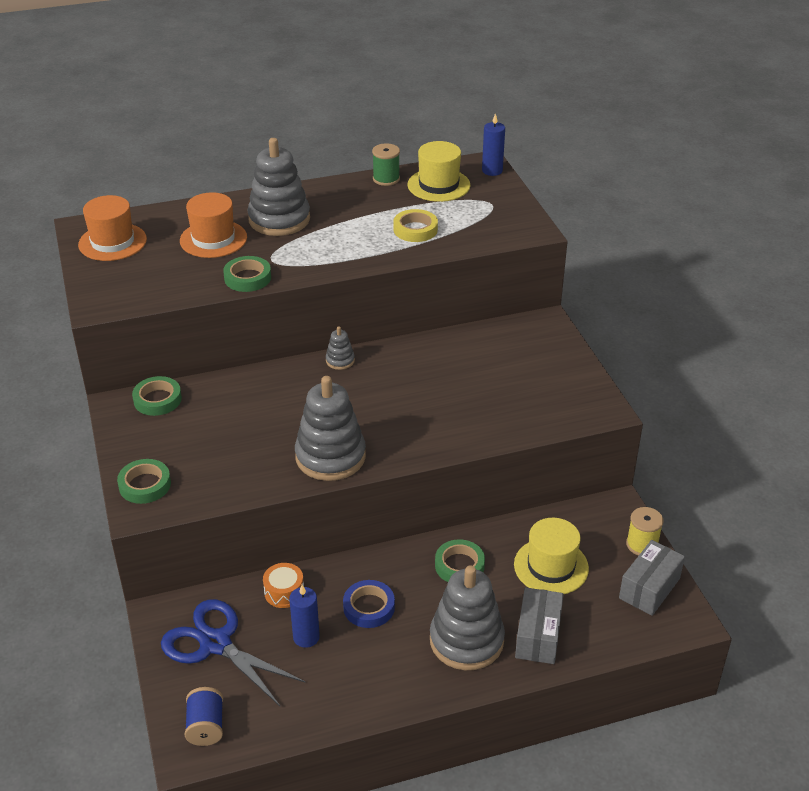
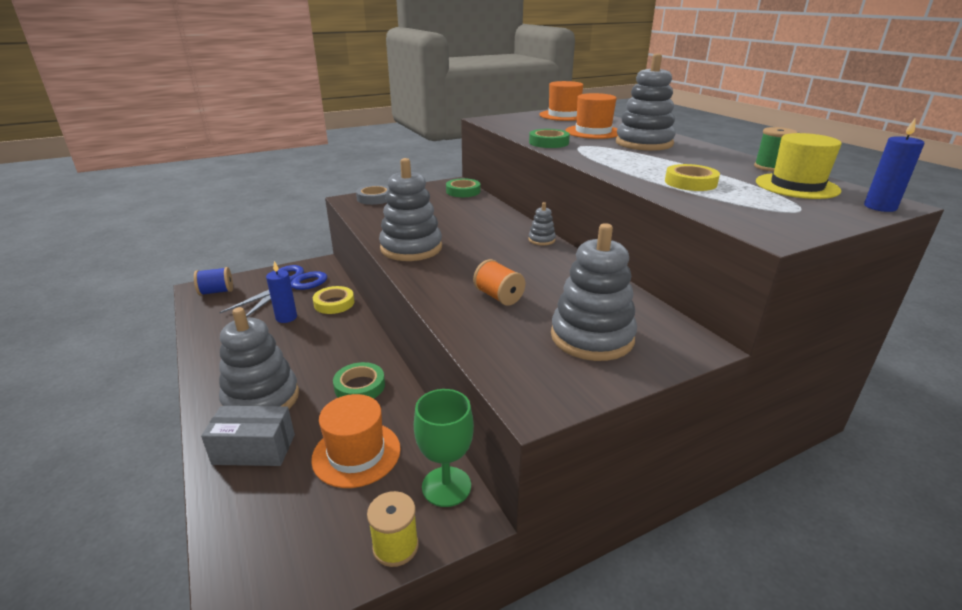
camera: 80 degrees right, 10 degrees down
green tape [117,459,171,504] -> grey tape [356,185,389,205]
orange drum [263,563,304,608] -> yellow tape [313,286,354,314]
blue tape [343,580,395,628] -> none
yellow hat [514,518,589,594] -> orange hat [311,394,401,488]
grey box [619,540,685,616] -> none
none -> green goblet [414,389,474,507]
none -> orange spool [473,259,525,306]
none -> grey stacking toy [551,223,637,361]

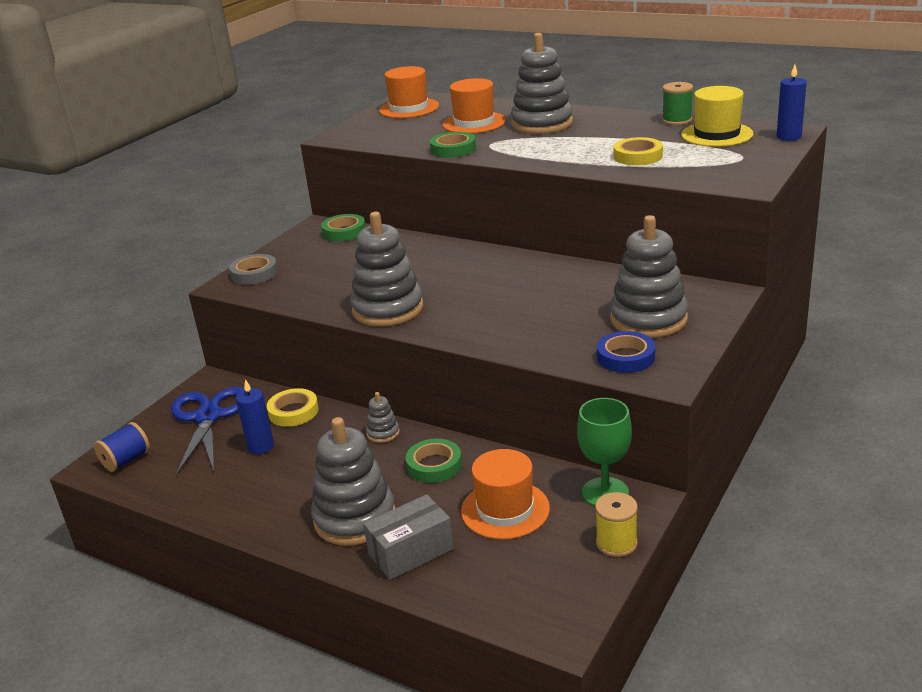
camera: 30 degrees left, 0 degrees up
orange spool [473,259,525,306] -> none
grey stacking toy [528,202,556,245] -> grey stacking toy moved to [366,392,400,443]
none -> blue tape [597,331,655,373]

